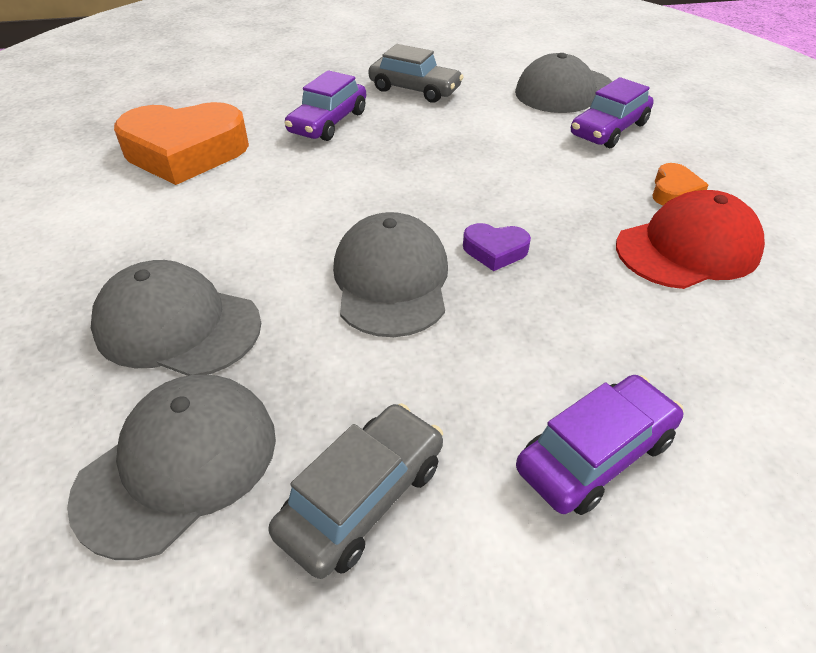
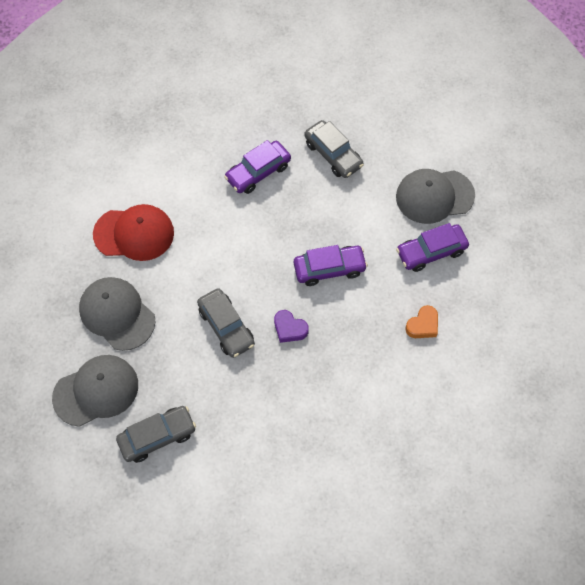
camera: 25 degrees right, 20 degrees up
orange heart [114,102,249,185] -> none
grey cap [333,212,448,337] -> grey car [197,288,255,358]
purple car [516,375,684,515] -> purple car moved to [294,245,368,286]
red cap [616,190,765,289] -> red cap moved to [93,204,174,261]

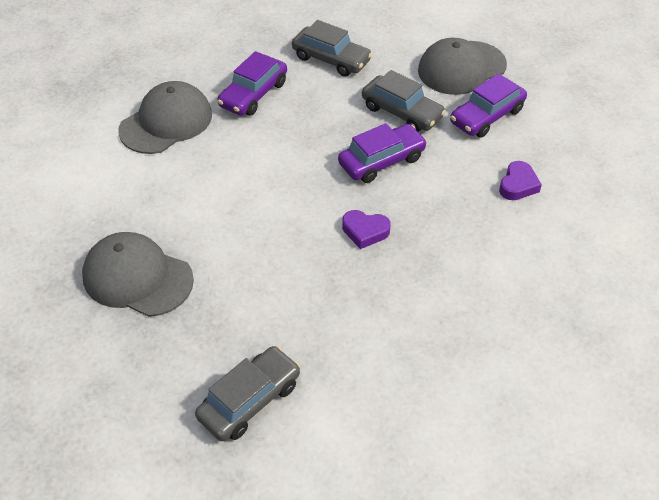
camera: 20 degrees left, 15 degrees down
grey cap [52,355,138,427] -> grey cap moved to [118,81,212,154]
red cap [93,204,174,261] -> none
grey car [197,288,255,358] -> grey car moved to [362,70,446,132]
orange heart [405,305,438,338] -> purple heart [499,161,542,200]

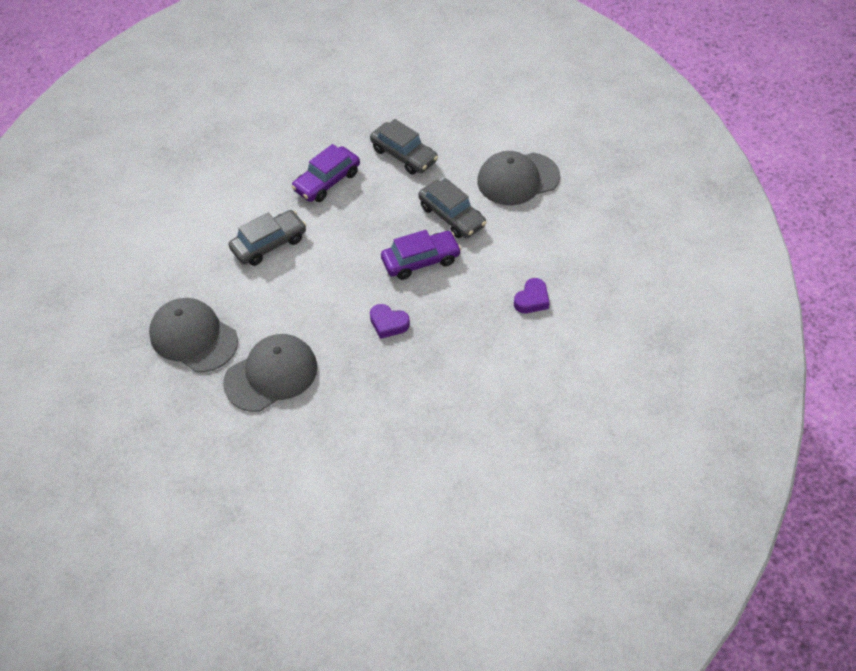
camera: 10 degrees right, 5 degrees up
grey cap [118,81,212,154] -> grey cap moved to [223,334,317,412]
grey car [195,346,300,441] -> grey car moved to [228,210,306,266]
purple car [450,73,527,138] -> none

